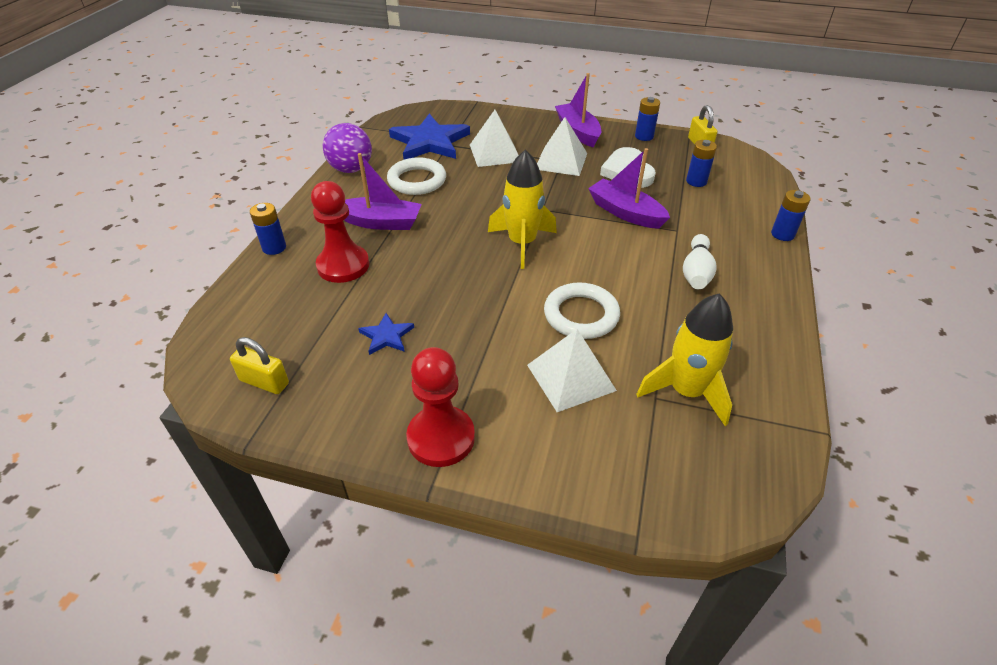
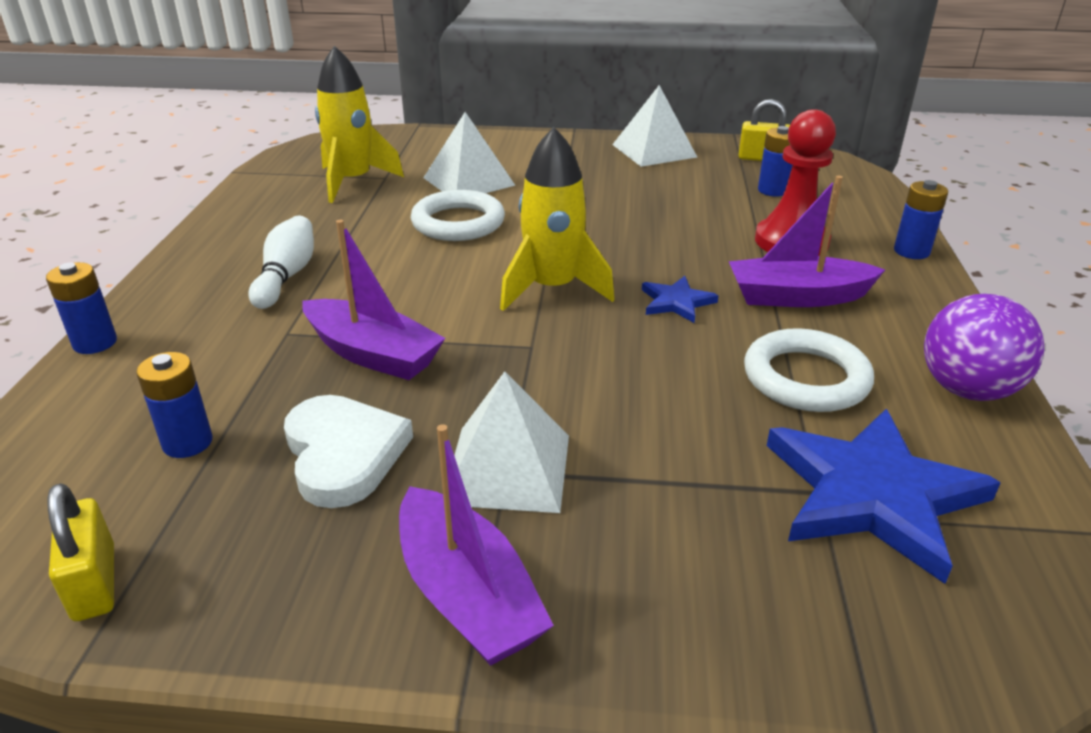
camera: 170 degrees right, 10 degrees down
blue star [358,313,414,355] -> blue star moved to [642,276,719,323]
red pawn [406,347,475,467] -> none
white pyramid [470,110,518,167] -> white pyramid moved to [612,85,697,167]
blue battery [635,97,660,141] -> blue battery moved to [758,126,793,197]

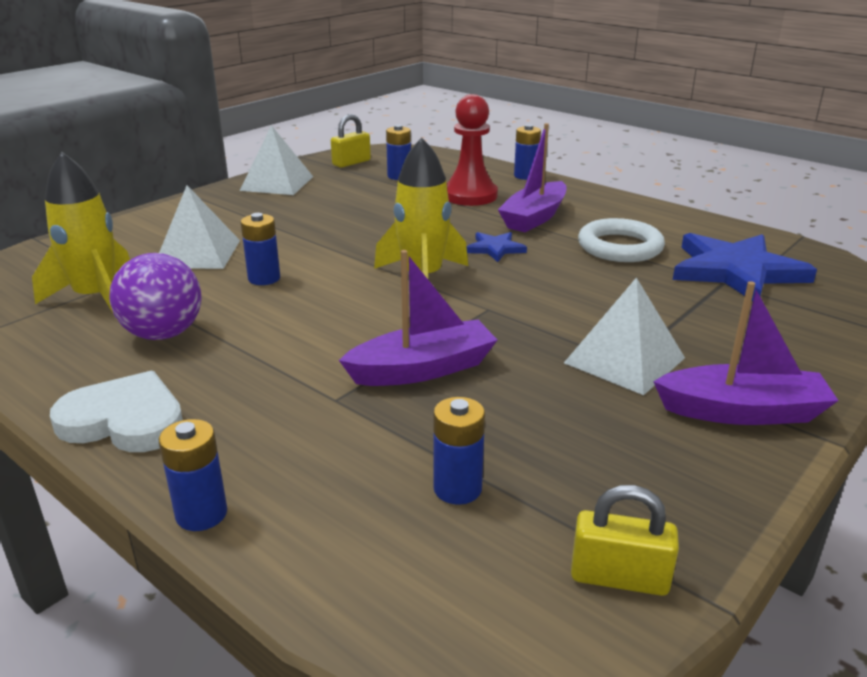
camera: 55 degrees left, 5 degrees down
white bowling pin [248,216,314,309] -> none
white heart [284,395,413,508] -> white heart moved to [50,371,183,452]
white ring [411,190,505,241] -> blue battery [241,213,280,285]
purple ball [924,294,1044,401] -> purple ball moved to [110,253,201,340]

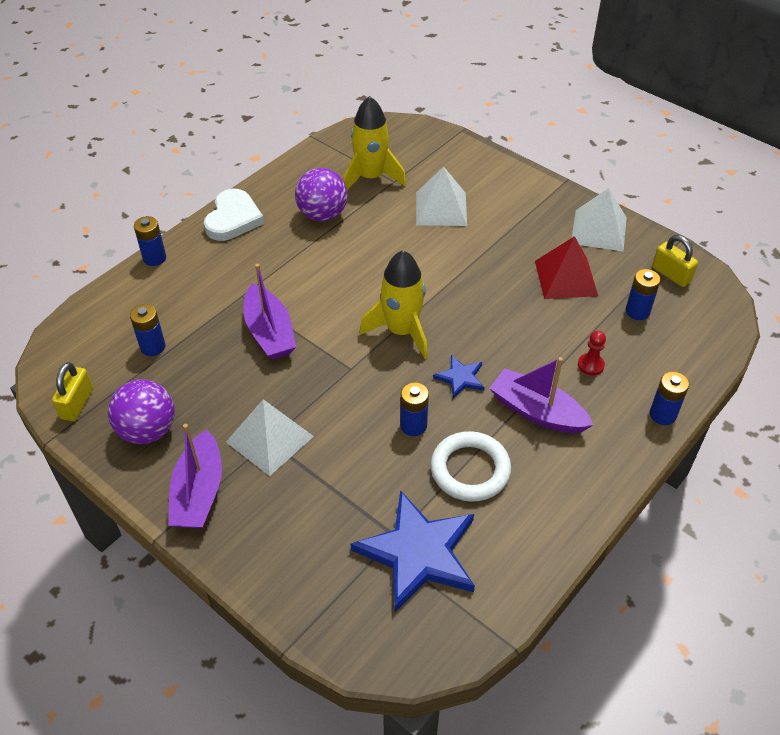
camera: 90 degrees right, 20 degrees up
blue battery [241,213,280,285] -> blue battery moved to [400,382,429,436]
red pawn [447,94,498,206] -> red pawn [578,331,606,376], size x0.48
none -> purple ball [108,379,175,444]
none -> red pyramid [535,236,598,299]

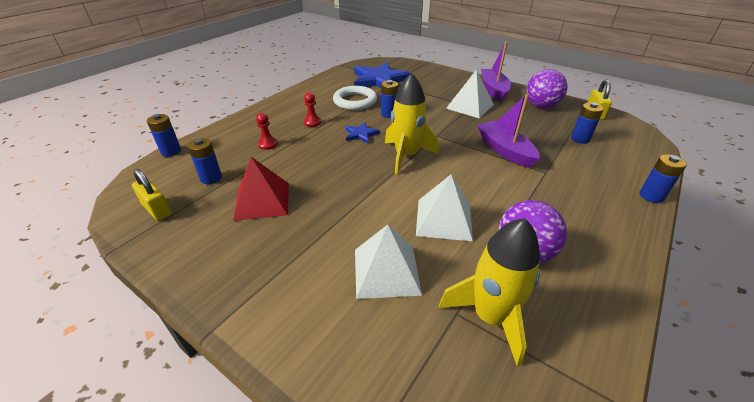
camera: 175 degrees right, 10 degrees down
white heart [204,189,264,241] -> none
purple boat [490,357,593,433] -> red pawn [304,92,321,127]
white pyramid [572,188,627,251] -> white pyramid moved to [416,174,473,241]
blue battery [650,372,689,425] -> blue battery moved to [147,114,181,157]

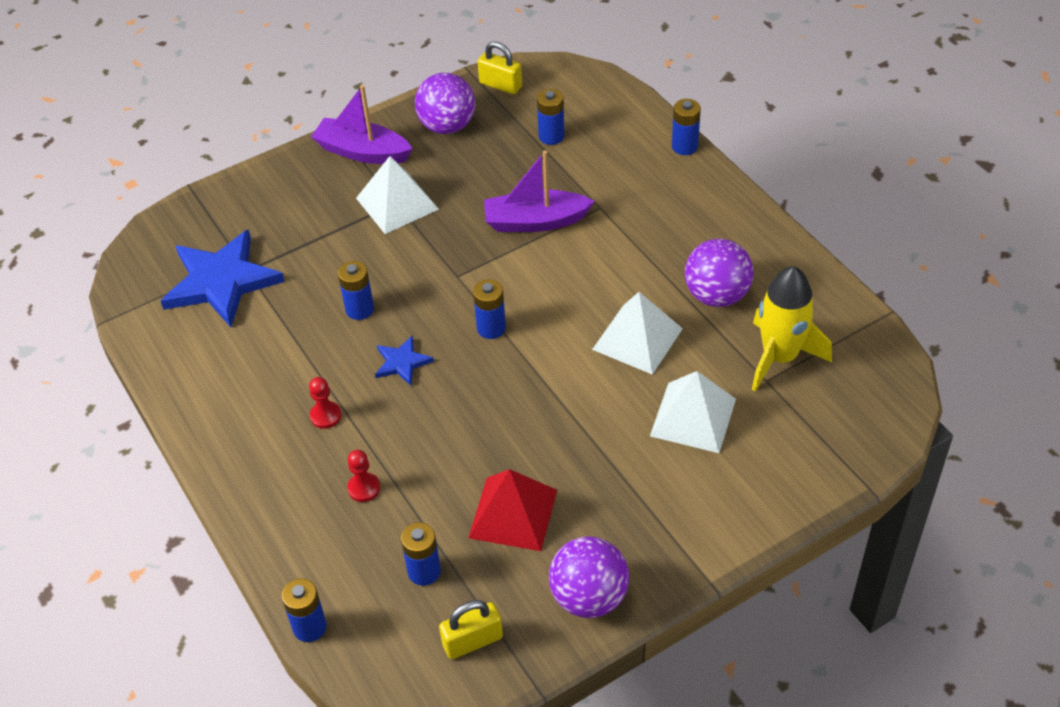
camera: 65 degrees left, 10 degrees up
white ring [333,86,377,110] -> none
yellow rocket [385,73,439,175] -> blue battery [473,279,506,339]
none -> purple ball [549,536,629,618]

